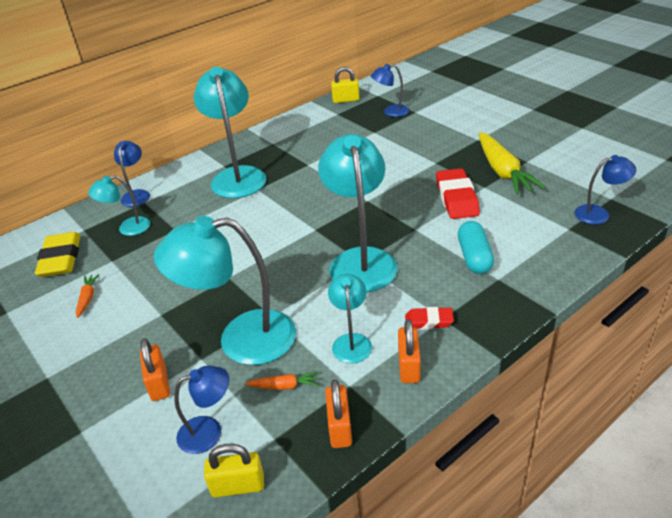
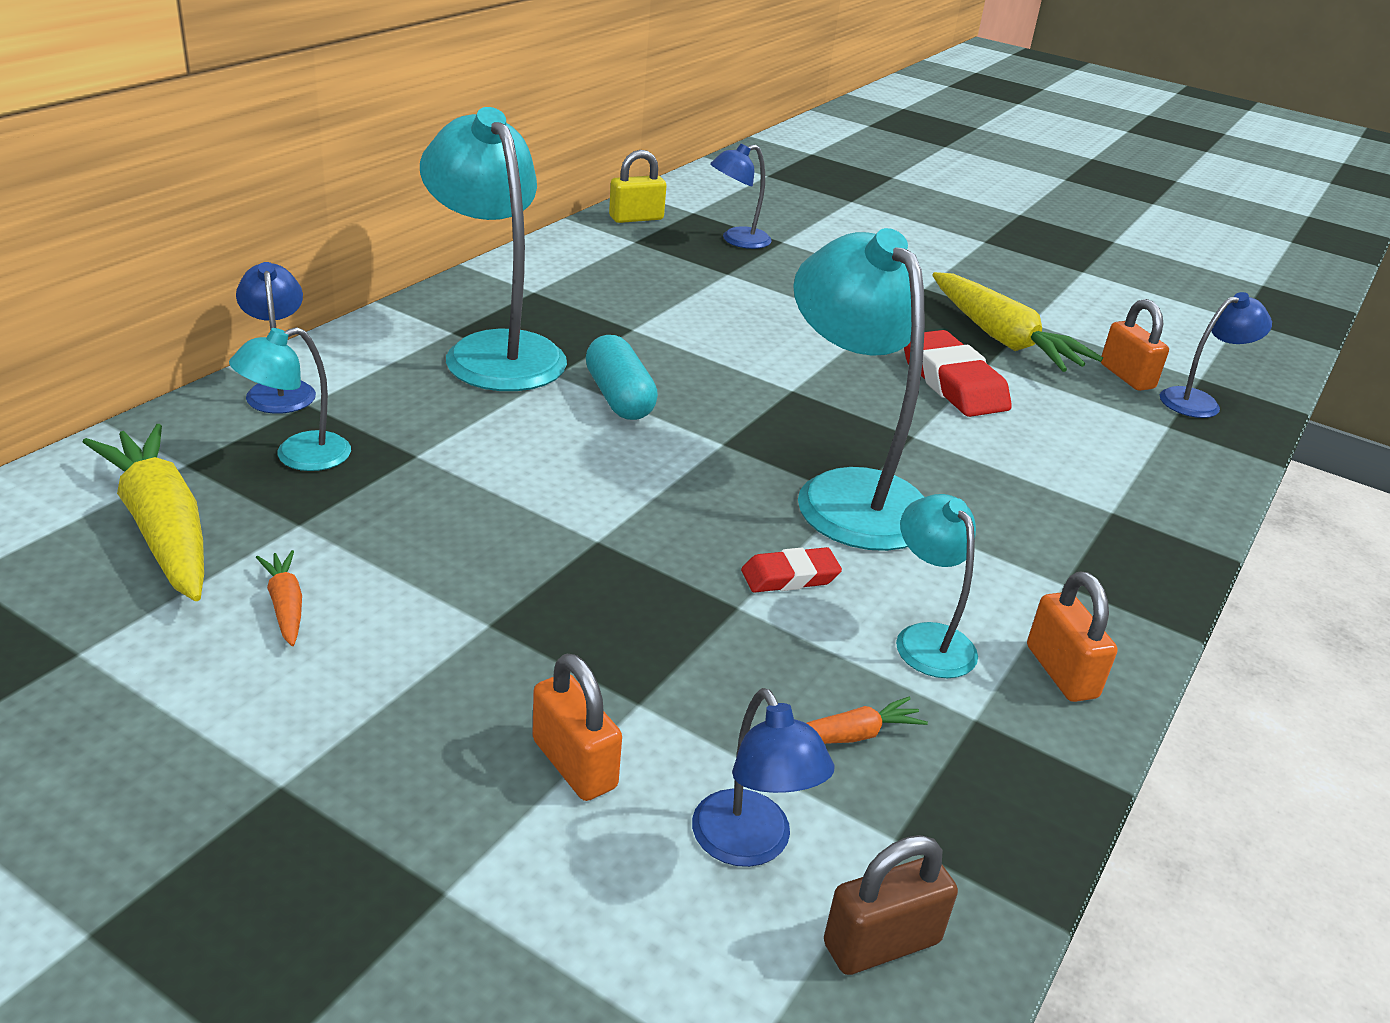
camera: 25 degrees left, 5 degrees down
yellow eraser [35,232,81,277] -> yellow carrot [83,424,204,601]
turquoise lamp [154,216,296,365] -> none
blue lamp [174,366,229,454] -> blue lamp turned 105 degrees clockwise [692,688,835,867]
yellow padlock [204,444,264,498] -> brown padlock [824,835,958,975]
orange padlock [325,379,352,448] -> orange padlock moved to [1101,299,1169,391]
red eraser [405,307,454,329] -> red eraser moved to [741,547,842,593]
turquoise capsule [458,221,494,274] -> turquoise capsule moved to [586,335,658,420]

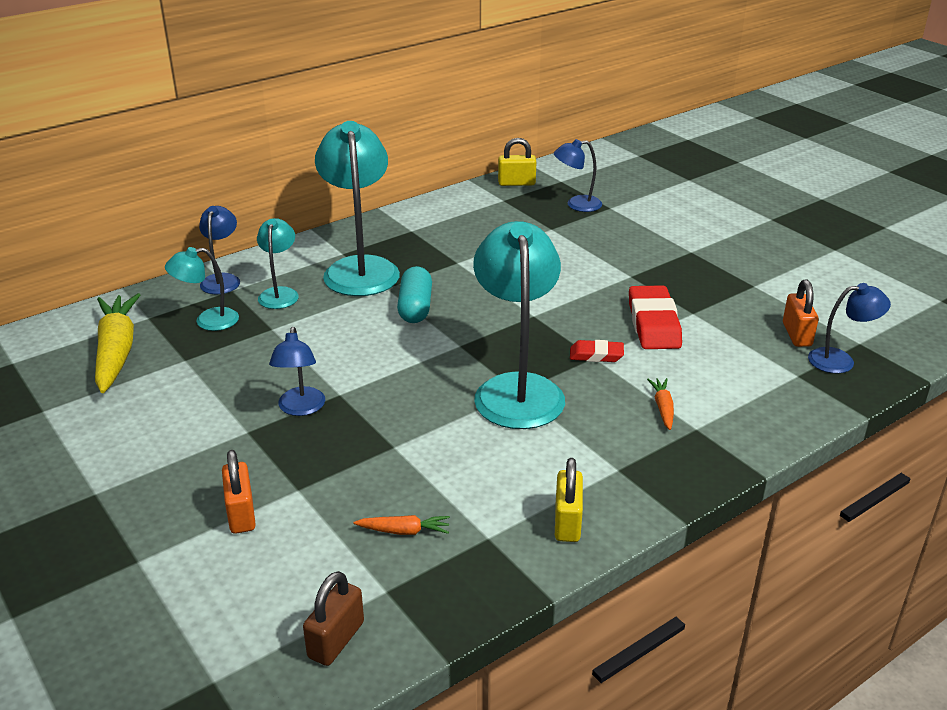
camera: 25 degrees right, 0 degrees up
orange carrot [256,550,302,646] -> orange carrot moved to [647,378,674,430]
blue lamp [692,688,835,867] -> blue lamp moved to [269,327,325,416]
red eraser [741,547,842,593] -> red eraser moved to [570,340,624,362]
brown padlock [824,835,958,975] -> brown padlock turned 60 degrees counterclockwise [303,571,364,666]
turquoise lamp [896,494,978,678] -> turquoise lamp moved to [257,218,299,309]
yellow carrot [932,272,1103,372] -> none
orange padlock [1027,572,1118,702] -> yellow padlock [555,458,583,542]

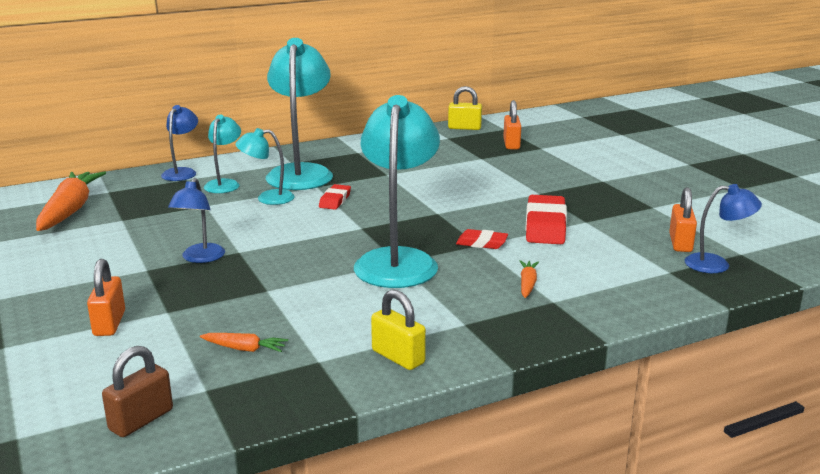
camera: 10 degrees right, 10 degrees down
yellow carrot [95,293,140,393] -> orange carrot [36,171,106,231]
turquoise lamp [165,247,239,331] -> turquoise lamp moved to [235,128,295,205]
turquoise capsule [397,266,432,323] -> red eraser [319,184,351,210]
blue lamp [554,139,602,212] -> orange padlock [503,100,521,149]
yellow padlock [555,458,583,542] -> yellow padlock turned 60 degrees counterclockwise [371,289,426,370]

